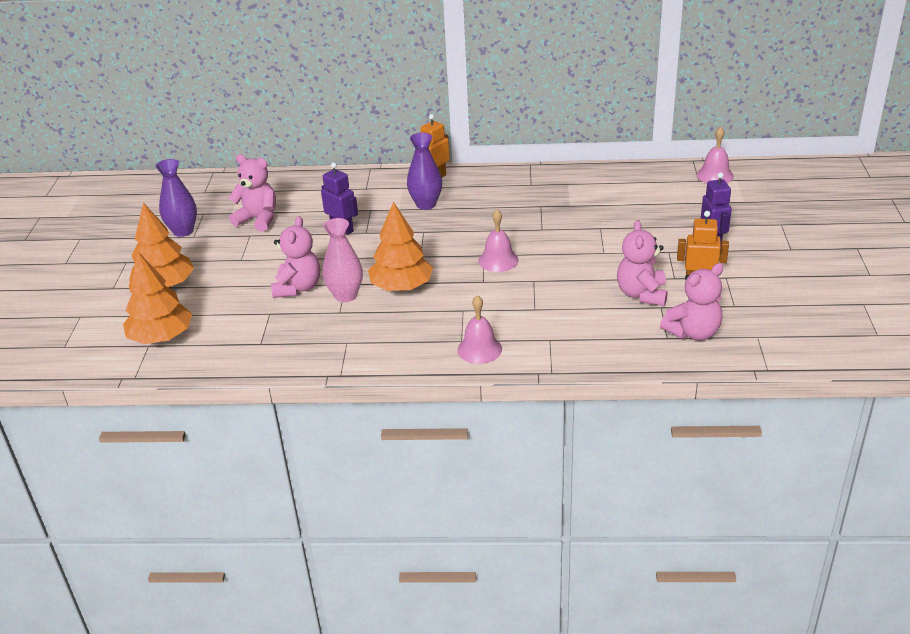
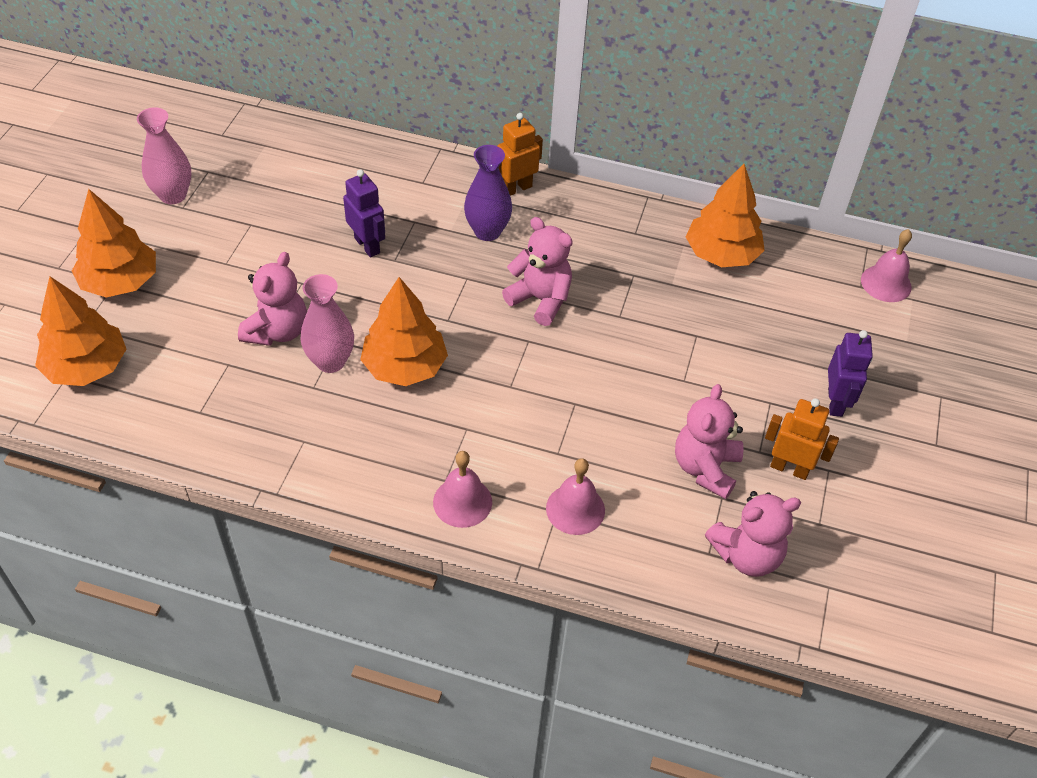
camera: 10 degrees right, 15 degrees up
purple vase [155,159,197,237] -> pink vase [137,107,192,204]
pink teddy bear [228,154,276,232] -> pink teddy bear moved to [502,217,573,326]
pink bell [479,209,519,272] -> pink bell moved to [546,458,605,535]
none -> orange tree [686,164,765,267]

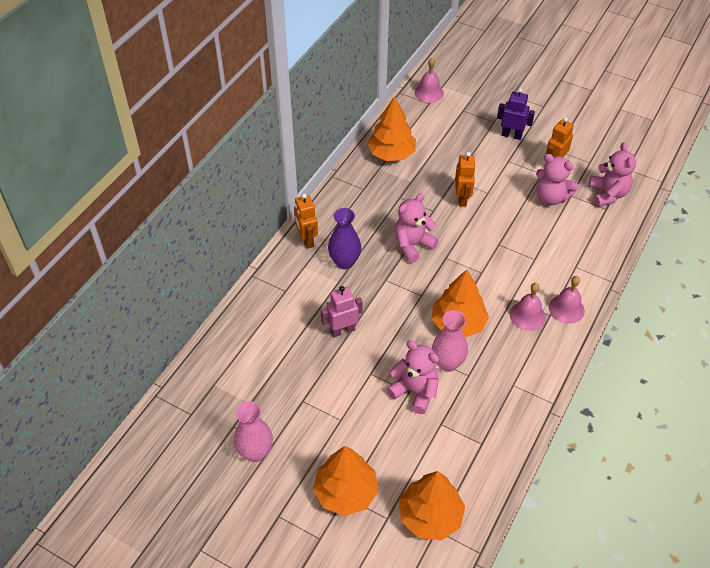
camera: 75 degrees left, 0 degrees up
purple robot [343,169,385,257] -> pink robot [321,286,363,337]
pink bell [546,458,605,535] -> pink bell moved to [510,283,546,331]
none -> orange robot [455,152,476,207]

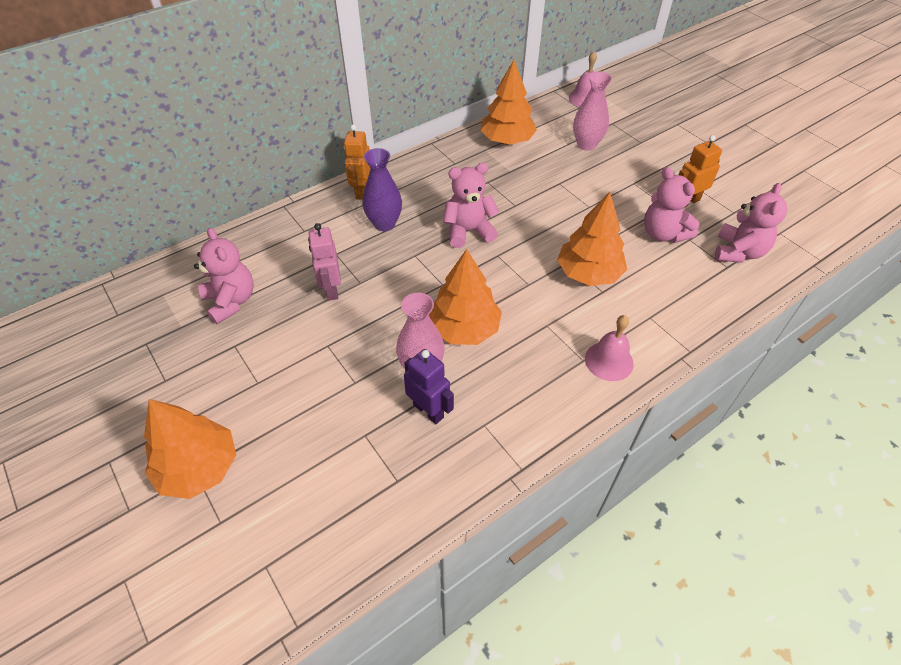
camera: 25 degrees right, 0 degrees up
pink vase [234,401,273,462] -> pink vase moved to [573,72,612,151]
pink robot [321,286,363,337] -> pink robot turned 105 degrees counterclockwise [308,223,341,301]
pink teddy bear [387,341,439,414] -> pink teddy bear moved to [194,228,254,324]
orange tree [399,471,465,540] -> orange tree moved to [557,192,627,286]
orange robot [455,152,476,207] -> none
purple robot [497,88,535,140] -> purple robot moved to [404,349,454,424]
pink bell [510,283,546,331] -> none

